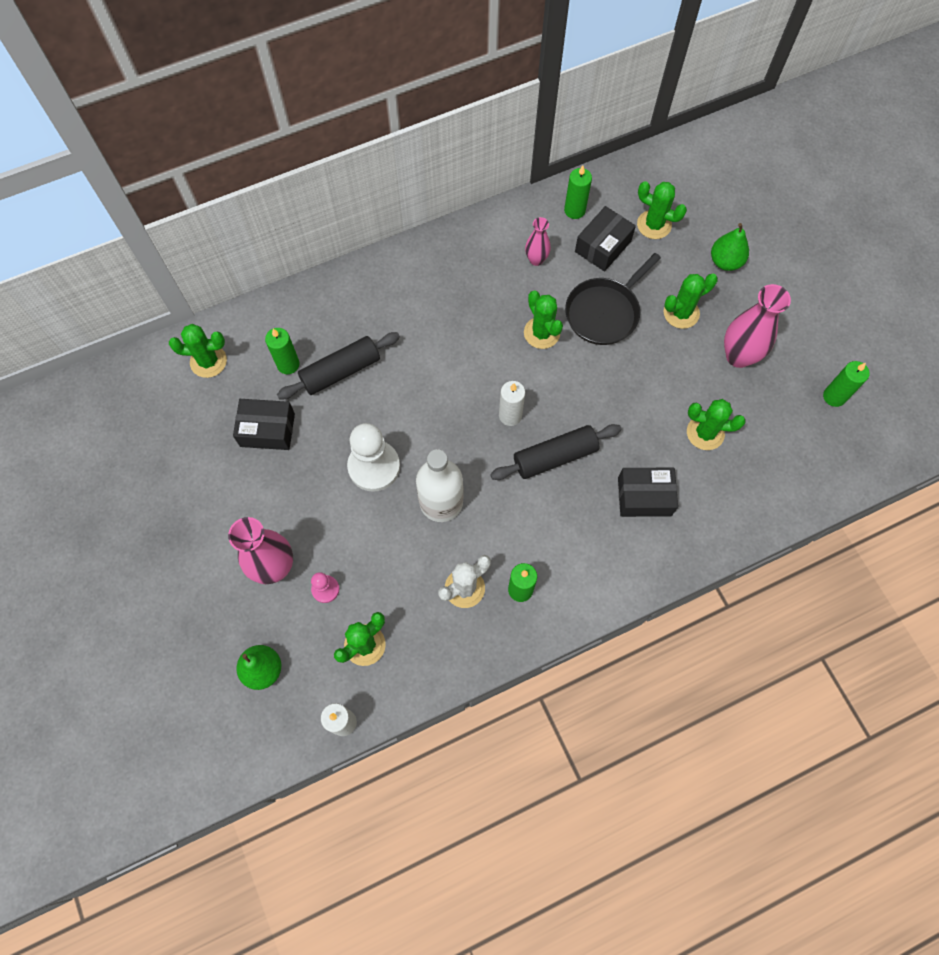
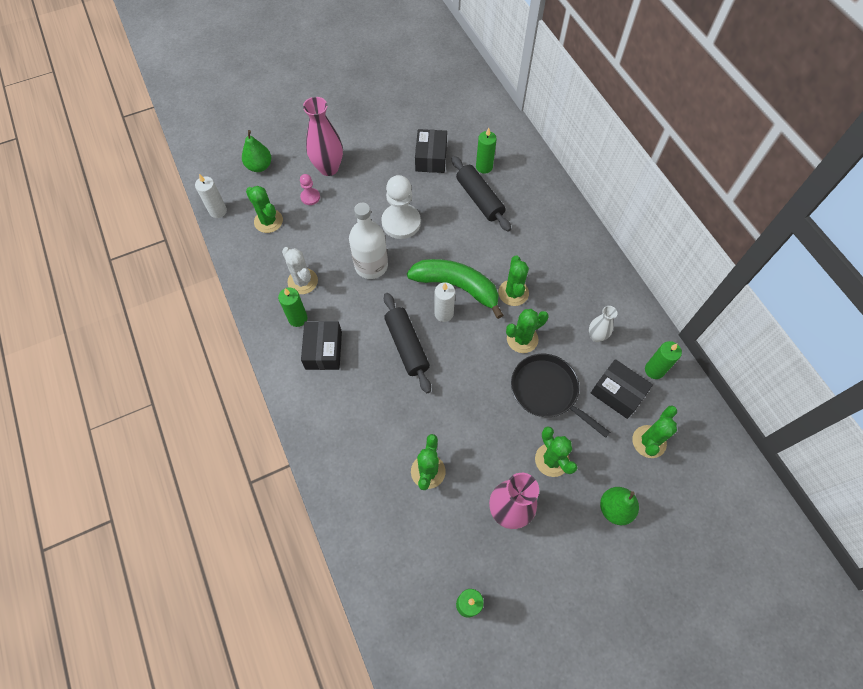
camera: 90 degrees right, 5 degrees down
green cactus [169,324,227,378] -> green cactus moved to [498,256,529,306]
pink vase [525,217,551,266] -> white vase [589,306,618,342]
black box [618,468,678,517] -> black box moved to [301,321,342,370]
none -> green banana [407,259,503,319]

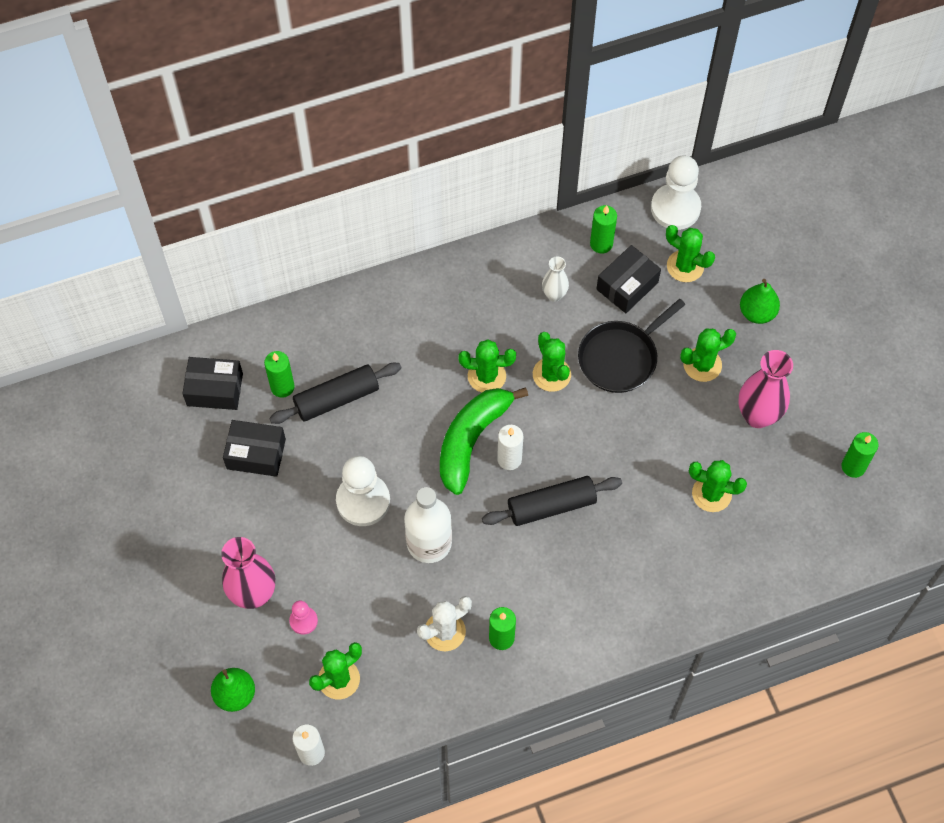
camera: 85 degrees left, 0 degrees up
black box [301,321,342,370] -> black box moved to [182,357,243,410]
none -> white pawn [651,156,701,230]

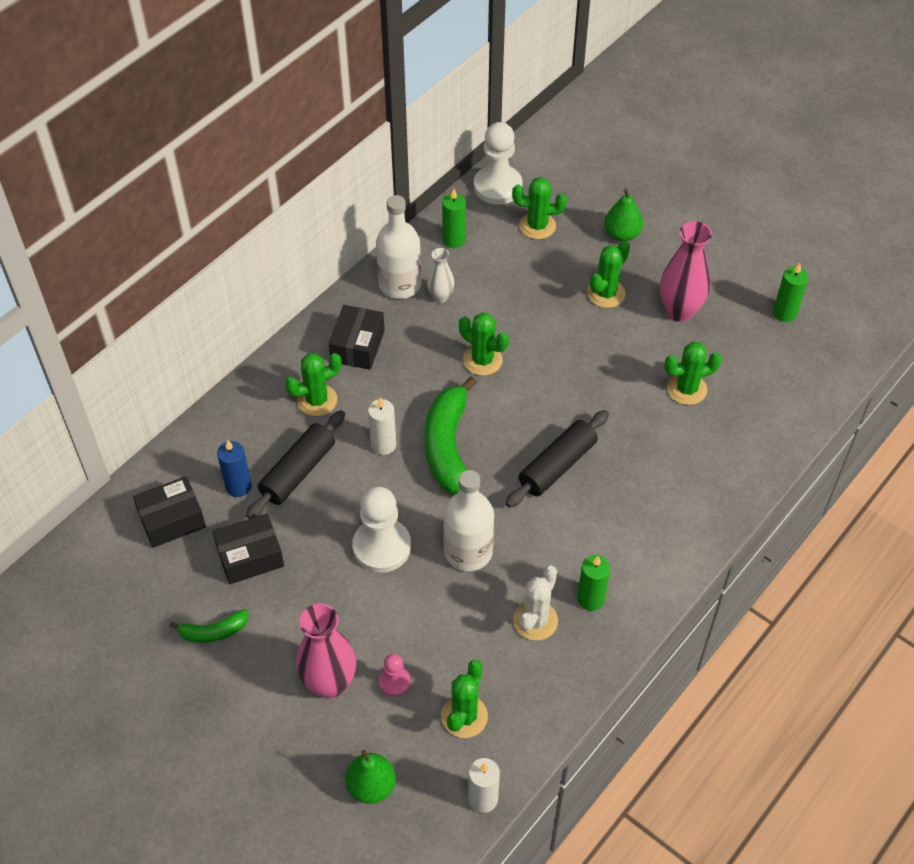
camera: 30 degrees left, 10 degrees down
green candle [264,351,294,398] -> blue candle [217,440,252,497]
green cactus [459,339,516,392] -> green cactus moved to [285,353,342,416]
white candle [497,425,523,470] -> white candle moved to [368,398,396,455]
black pan [578,299,685,393] -> none
black box [596,245,661,313] -> black box moved to [329,305,385,370]
none -> green banana [169,609,248,643]
none -> white bottle [376,195,421,299]

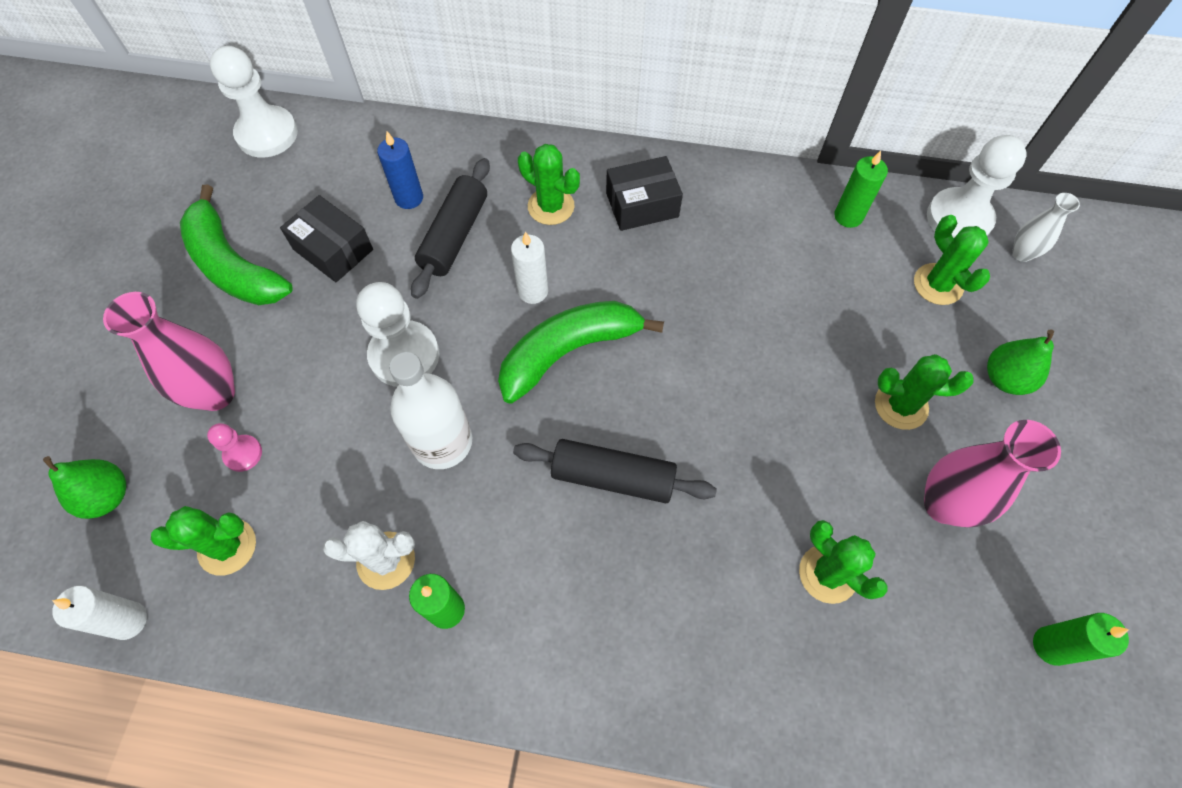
camera: 60 degrees right, 10 degrees up
black box [133,476,206,548] -> none
green banana [169,609,248,643] -> green banana [180,185,293,305], size x1.96
black rolling pin [246,410,345,519] -> black rolling pin turned 75 degrees counterclockwise [411,158,490,299]
white bottle [376,195,421,299] -> none
white vase [427,248,454,303] -> white vase moved to [1012,193,1080,262]
green cactus [459,312,509,376] -> none
none -> white pawn [210,46,298,158]

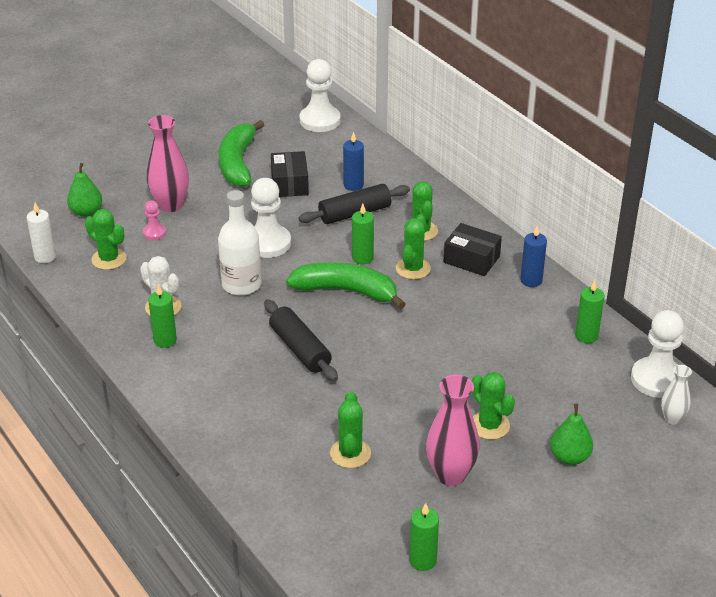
camera: 45 degrees right, 25 degrees down
white candle [511,232,548,304] -> green candle [352,204,374,264]
green cactus [914,215,990,305] -> green cactus moved to [396,214,431,279]
none -> blue candle [520,226,547,287]

